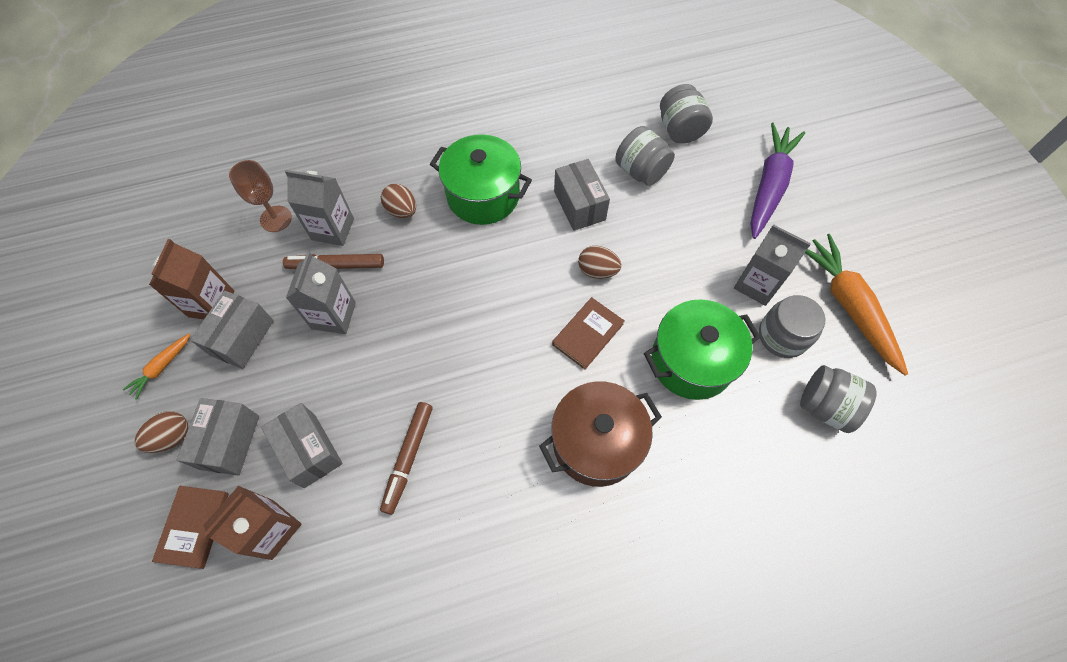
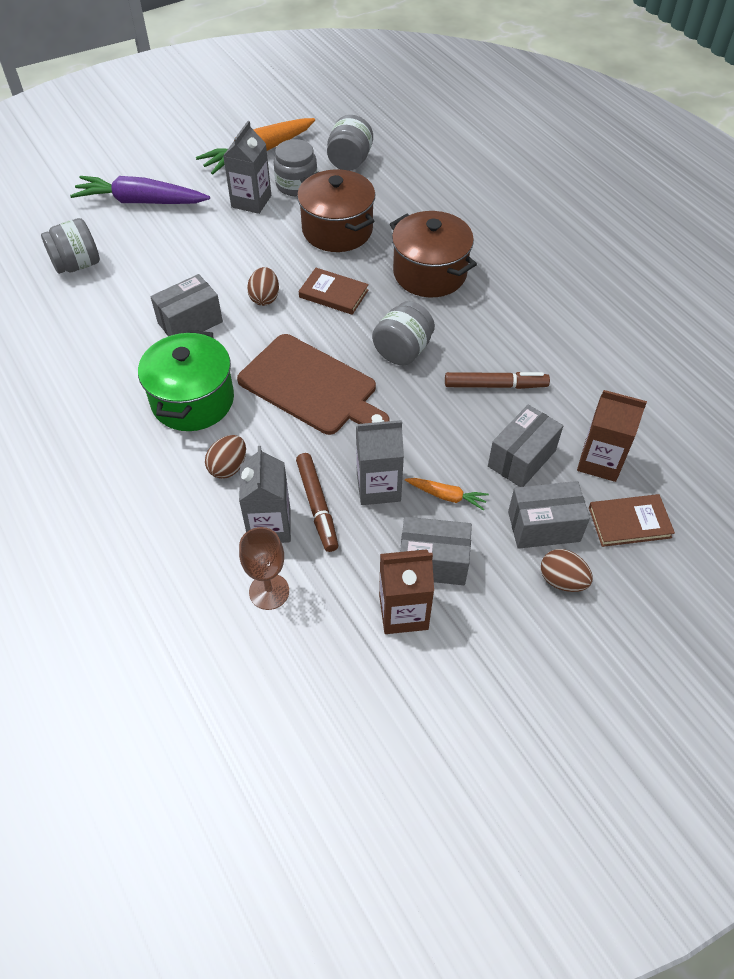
camera: 105 degrees left, 10 degrees down
orange carrot [123,333,191,400] -> orange carrot moved to [405,478,489,510]
grey jar [615,126,675,186] -> grey jar moved to [372,301,435,366]
green pot [644,299,761,400] -> brown pot [297,169,375,252]
none -> brown cutting board [237,334,390,435]

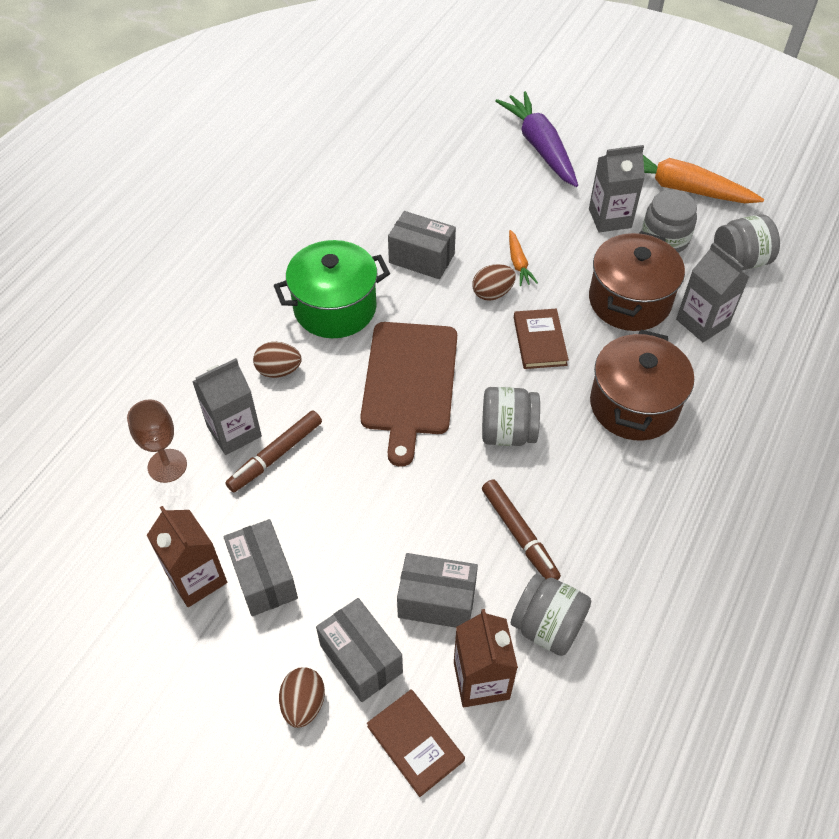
camera: 60 degrees right, 0 degrees up
grey jar [41,218,100,274] -> grey jar moved to [511,574,591,656]
grey carton [356,420,404,505] -> grey carton moved to [676,242,749,342]
orange carrot [405,478,489,510] -> orange carrot moved to [509,230,538,286]

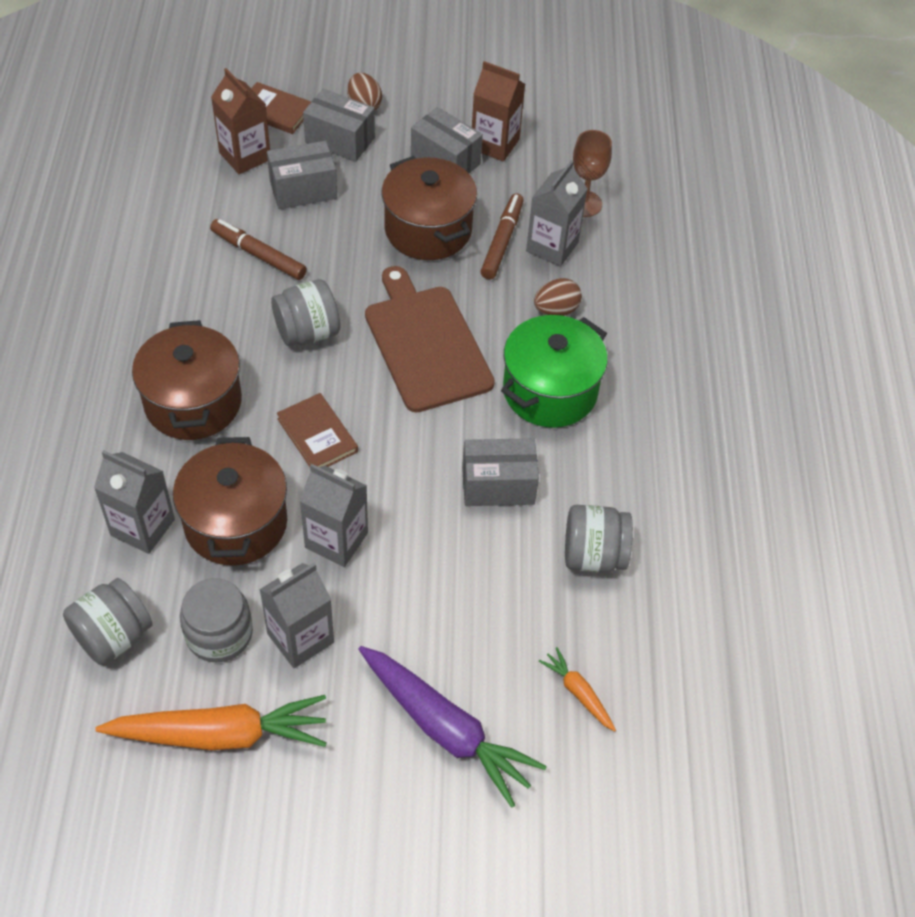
camera: 150 degrees right, 0 degrees up
brown egg [472,264,516,301] -> none
orange carrot [509,230,538,286] -> orange carrot moved to [539,647,616,732]
grey jar [511,574,591,656] -> grey jar moved to [565,505,633,573]
none -> grey carton [300,464,368,567]
none -> brown pot [382,156,477,260]

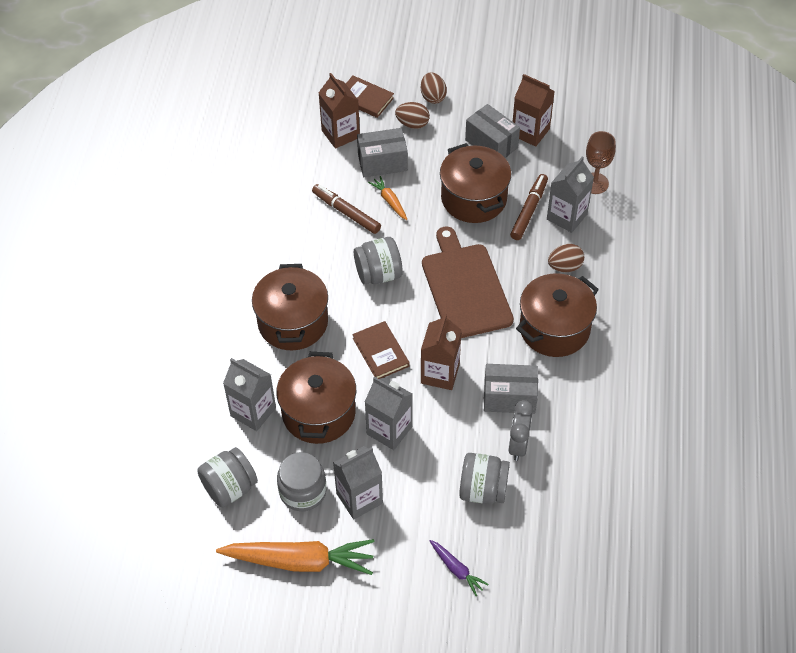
camera: 10 degrees right, 0 degrees up
grey box [303,89,375,162] -> brown egg [395,102,430,129]
purple carrot [358,646,547,808] -> purple carrot [430,540,489,596], size x0.47
green pot [501,315,608,428] -> brown pot [516,273,599,357]
orange carrot [539,647,616,732] -> orange carrot moved to [368,176,407,220]
grey jar [565,505,633,573] -> grey jar moved to [459,453,510,504]
none -> brown carton [421,314,462,390]
none -> grey clock [508,400,533,461]

